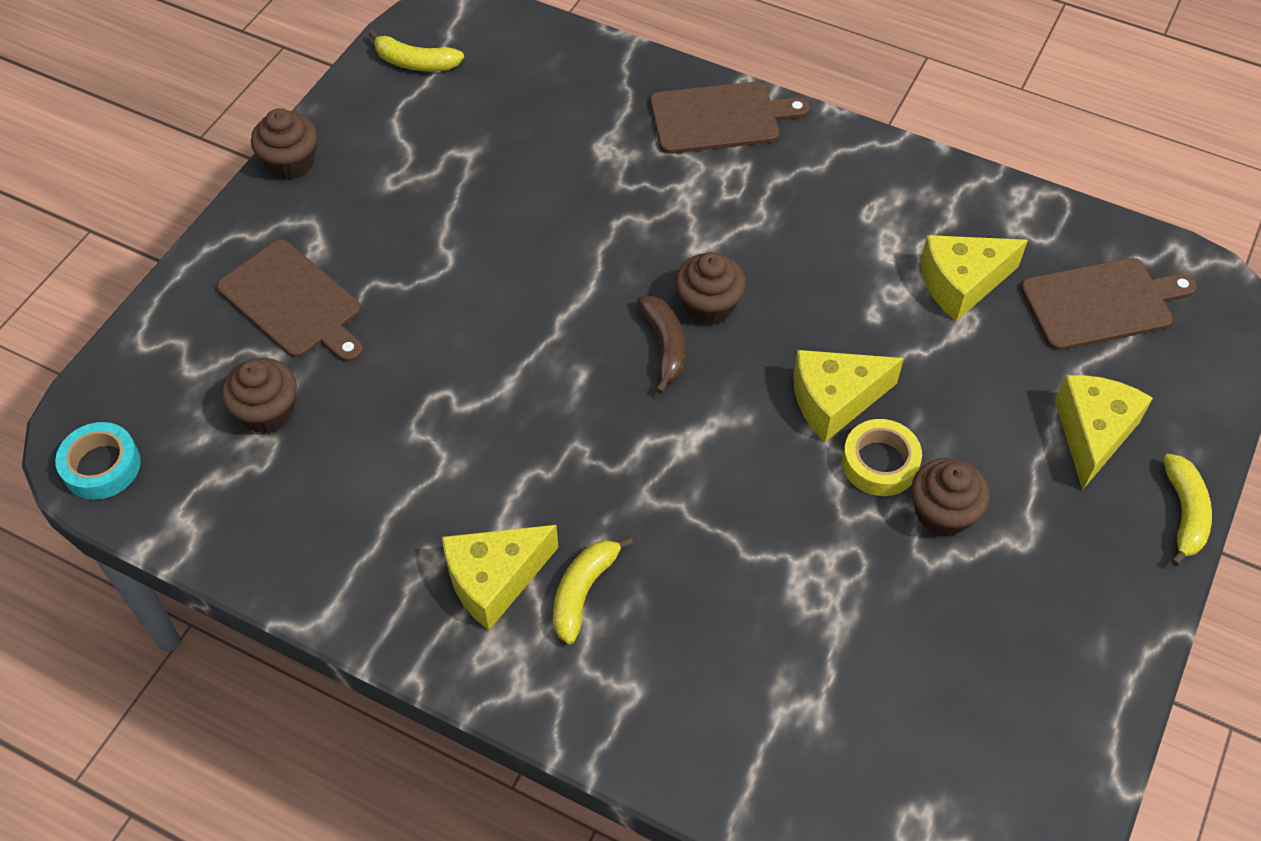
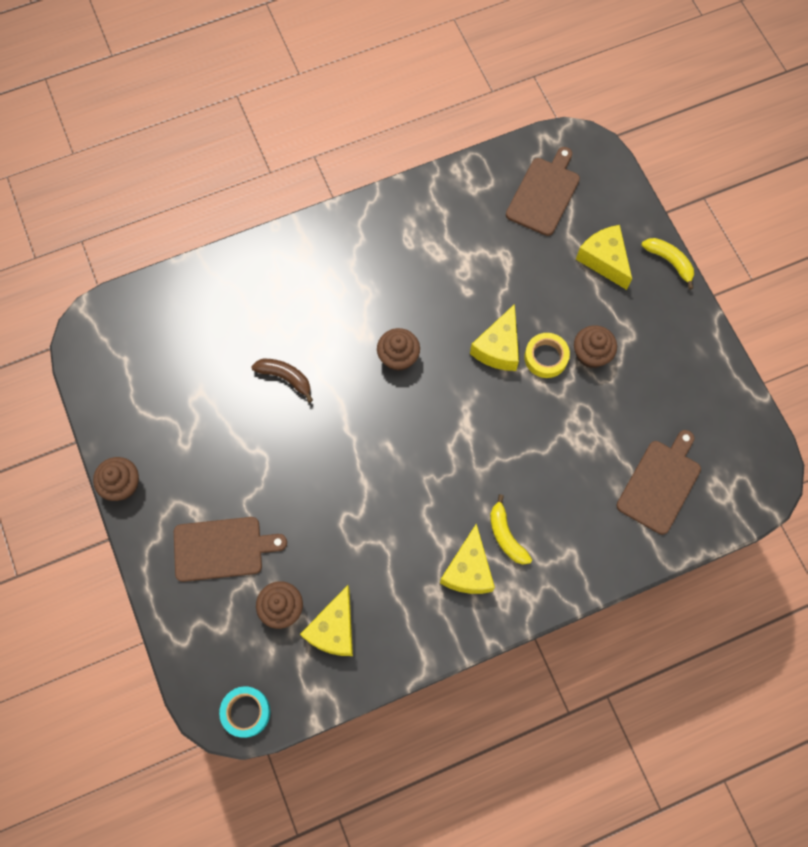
camera: 50 degrees left, 15 degrees up
yellow banana [369,30,464,71] -> none
brown banana [637,296,686,394] -> brown banana moved to [251,359,313,403]
brown cutting board [650,82,810,154] -> brown cutting board moved to [616,430,701,535]
yellow cheese [920,235,1028,321] -> yellow cheese moved to [300,585,353,656]

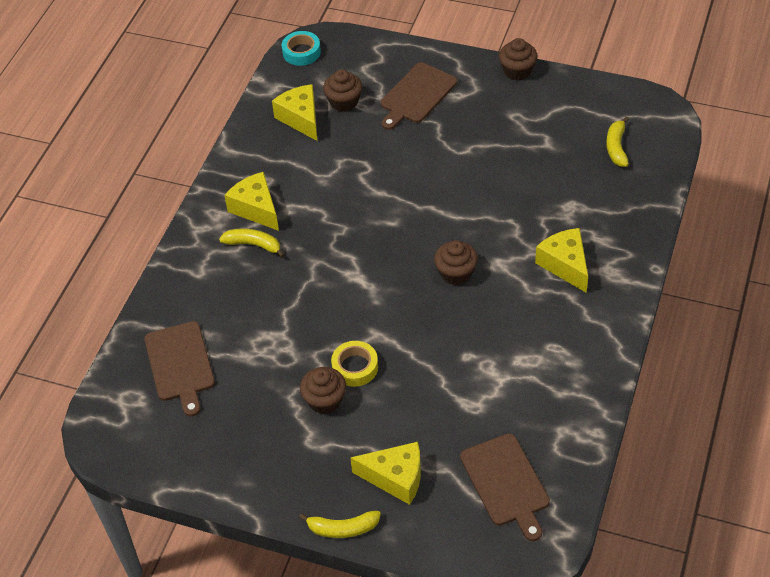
camera: 135 degrees right, 20 degrees down
brown banana [251,359,313,403] -> none
yellow cheese [470,304,519,371] -> yellow cheese moved to [535,228,588,293]
none -> yellow banana [606,116,629,167]

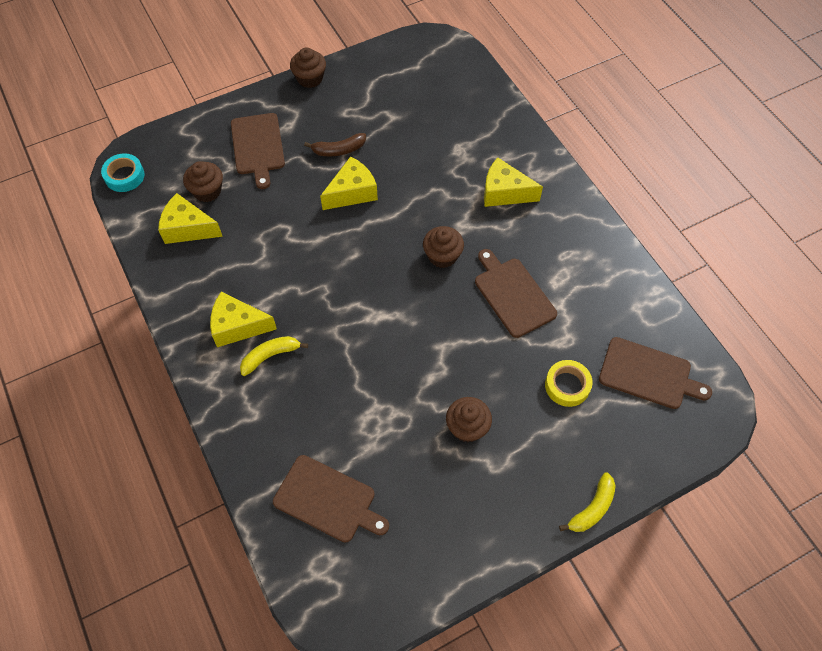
camera: 50 degrees left, 10 degrees up
yellow tape [331,341,378,387] -> yellow tape moved to [545,360,593,407]
yellow cheese [350,442,421,505] -> yellow cheese moved to [320,156,378,210]
yellow banana [606,116,629,167] -> none
none -> brown banana [304,133,366,156]
none -> brown cutting board [475,249,557,338]

